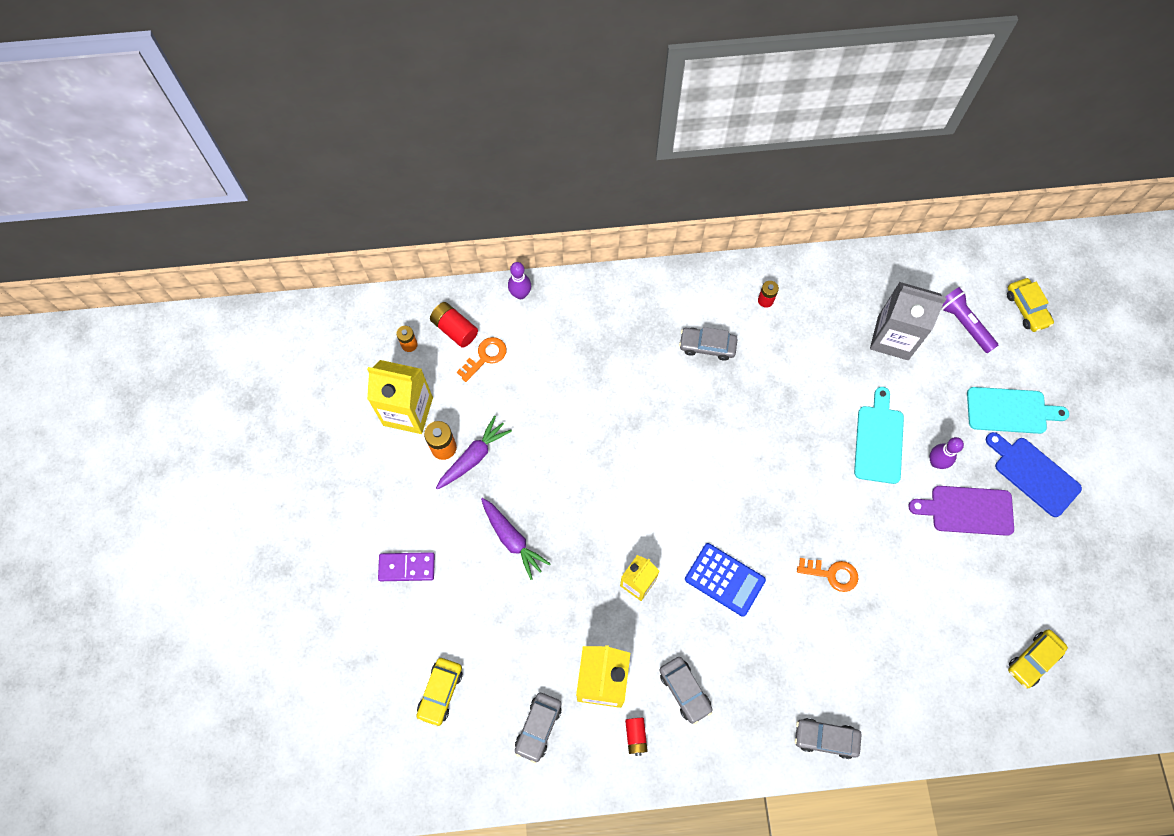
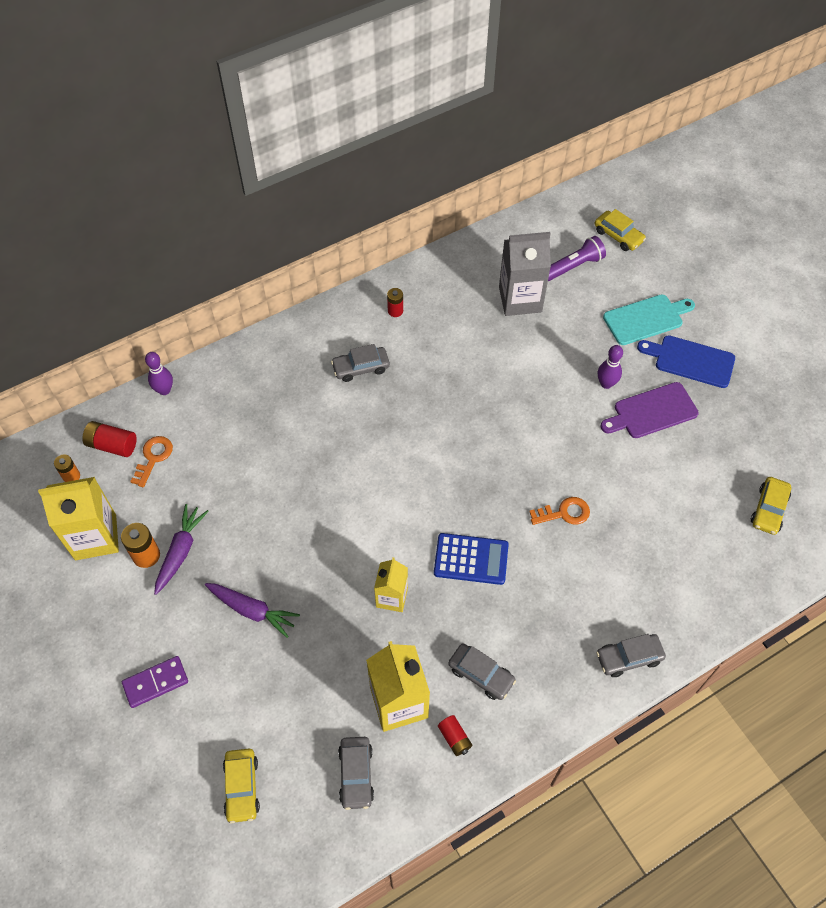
camera: 25 degrees left, 10 degrees down
turquoise cutting board [854,387,904,484] -> none
purple flashlight [941,287,999,353] -> purple flashlight turned 120 degrees clockwise [548,236,606,281]

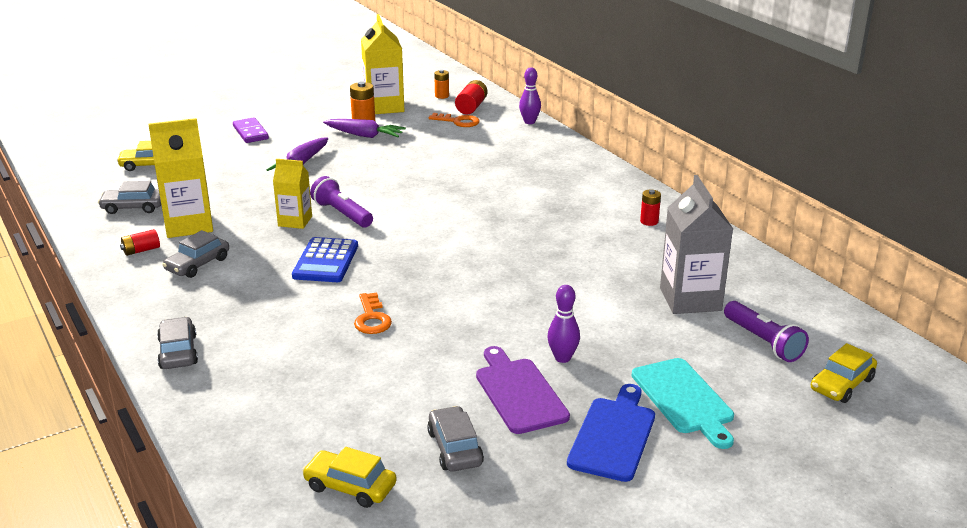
camera: 90 degrees right, 30 degrees down
grey car [331,344,390,382] -> grey car moved to [427,406,484,471]
none -> purple flashlight [310,176,373,227]

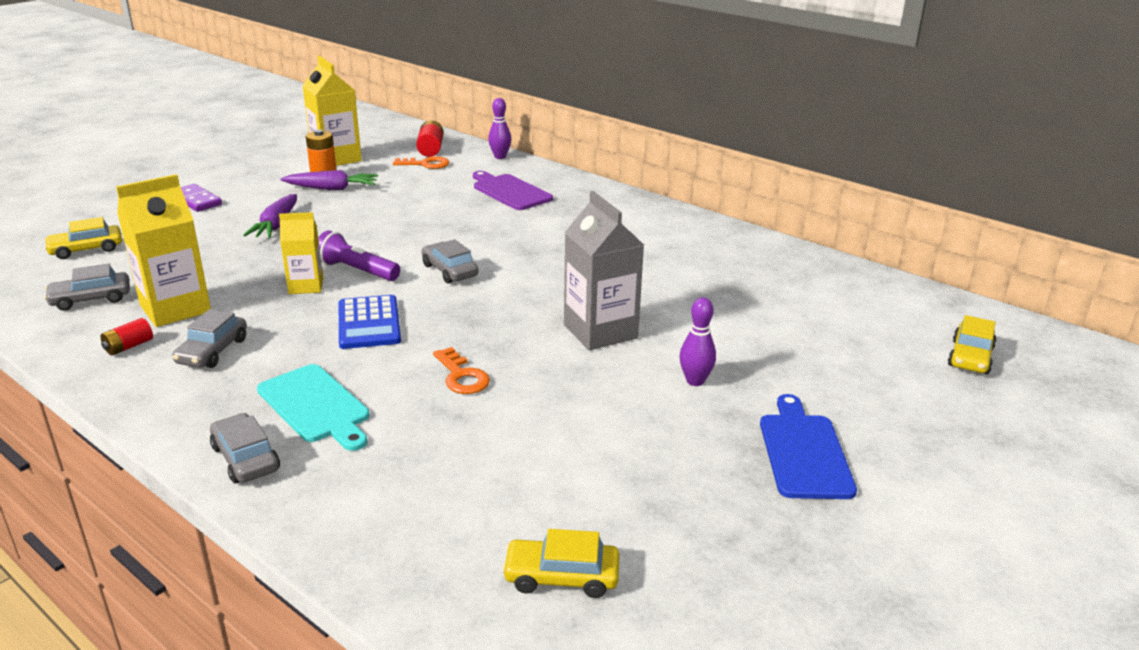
camera: 20 degrees left, 0 degrees up
grey car [427,406,484,471] -> grey car moved to [422,239,479,284]
orange battery [434,70,449,99] -> none
purple cutting board [476,346,570,434] -> purple cutting board moved to [473,171,553,210]
turquoise cutting board [632,358,734,449] -> turquoise cutting board moved to [257,364,370,451]
red battery [640,189,661,226] -> none
grey carton [660,175,733,314] -> grey carton moved to [564,191,644,350]
purple flashlight [724,301,809,362] -> none

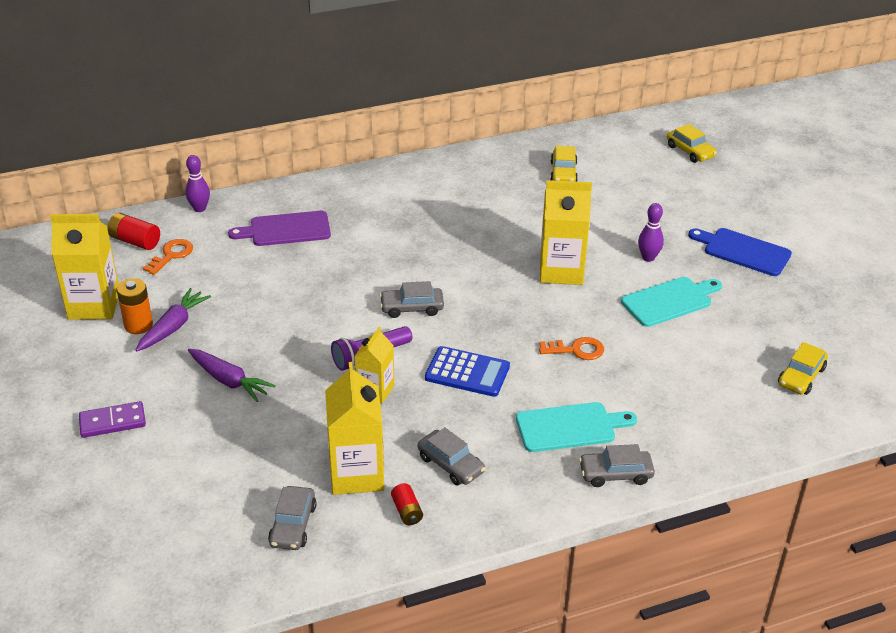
camera: 60 degrees left, 10 degrees up
yellow car [44,217,122,259] -> yellow car moved to [550,146,578,182]
grey carton [564,191,644,350] -> yellow carton [540,180,592,285]
none -> turquoise cutting board [621,277,722,327]

